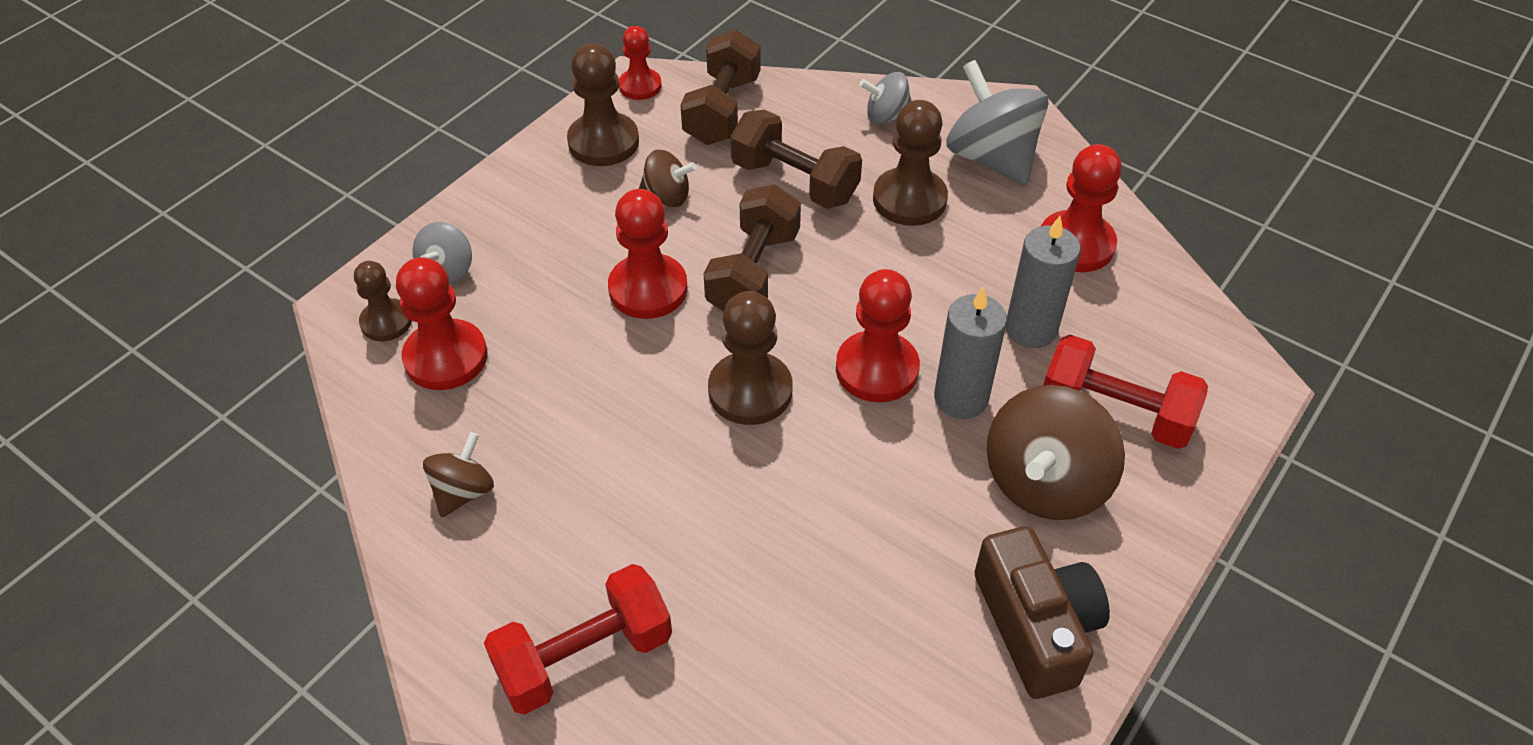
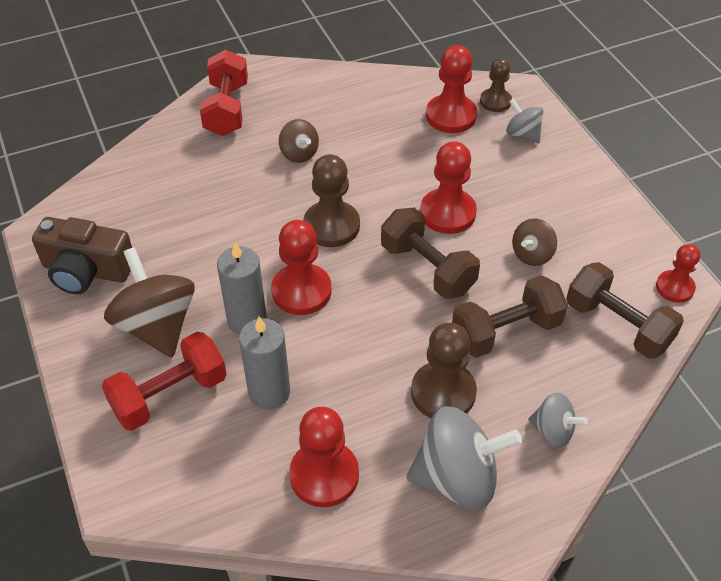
camera: 120 degrees right, 0 degrees up
brown spinning top [423,432,494,517] -> brown spinning top moved to [279,119,319,163]
brown pawn [567,43,639,166] -> none
grey spinning top [860,72,912,124] -> grey spinning top turned 90 degrees clockwise [528,393,588,448]

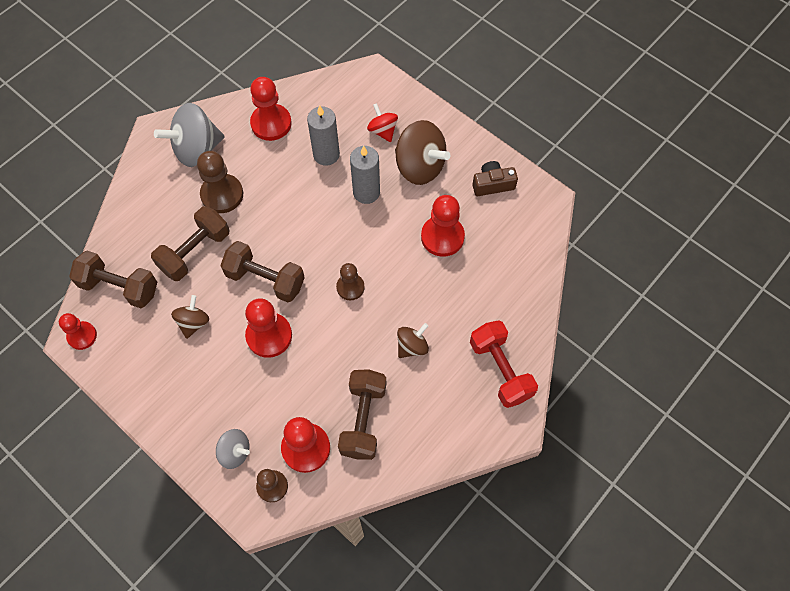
camera: 155 degrees right, 15 degrees up
brown camera [32,217,132,294] -> brown camera [472,161,518,196], size x0.65
red dumbbell [102,332,227,431] -> red spinning top [367,103,398,142]
red pawn [271,220,331,315] -> red pawn moved to [421,195,465,257]
brown spinning top [279,119,319,163] -> brown spinning top turned 105 degrees clockwise [397,323,429,358]
brown pawn [303,154,360,247] -> brown pawn [336,263,365,300], size x0.63
grey spinning top [528,393,588,448] -> none
none -> brown dumbbell [338,369,386,460]

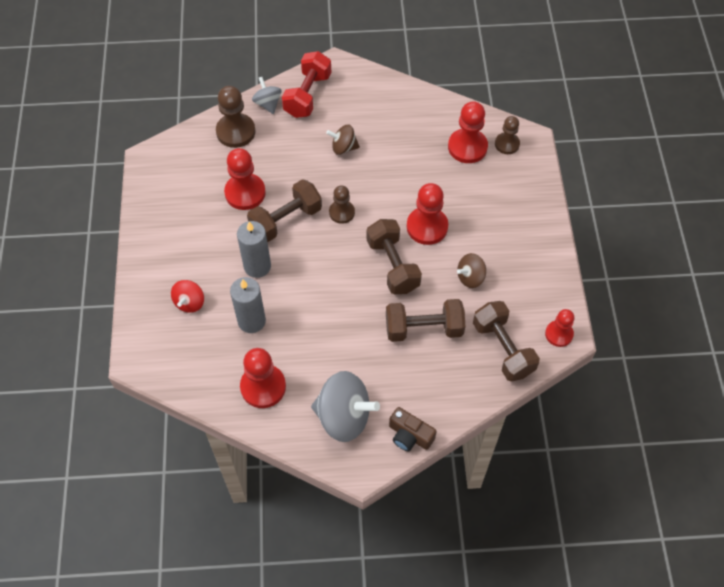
camera: 135 degrees left, 5 degrees down
brown pawn [197,151,243,213] -> brown pawn moved to [216,86,256,148]
grey spinning top [216,429,250,469] -> grey spinning top moved to [252,77,282,114]
brown dumbbell [338,369,386,460] -> brown dumbbell moved to [247,179,322,242]
brown spinning top [395,120,450,185] -> none
brown camera [472,161,518,196] -> brown camera moved to [389,407,437,452]

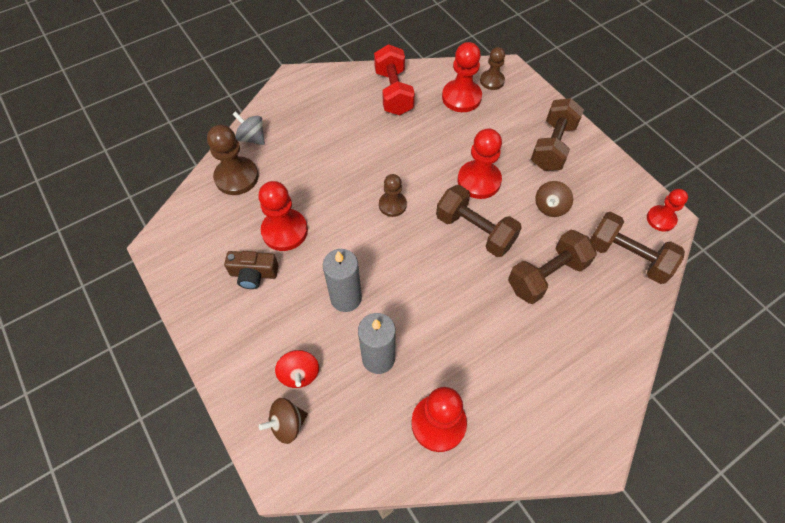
camera: 30 degrees left, 0 degrees up
brown dumbbell [247,179,322,242] -> brown dumbbell moved to [531,98,584,171]
red dumbbell [282,51,331,118] -> red dumbbell moved to [374,44,415,115]
grey spinning top [311,371,380,442] -> none
brown spinning top [326,125,360,155] -> brown spinning top moved to [259,398,308,444]
brown camera [389,407,437,452] -> brown camera moved to [224,251,279,289]

